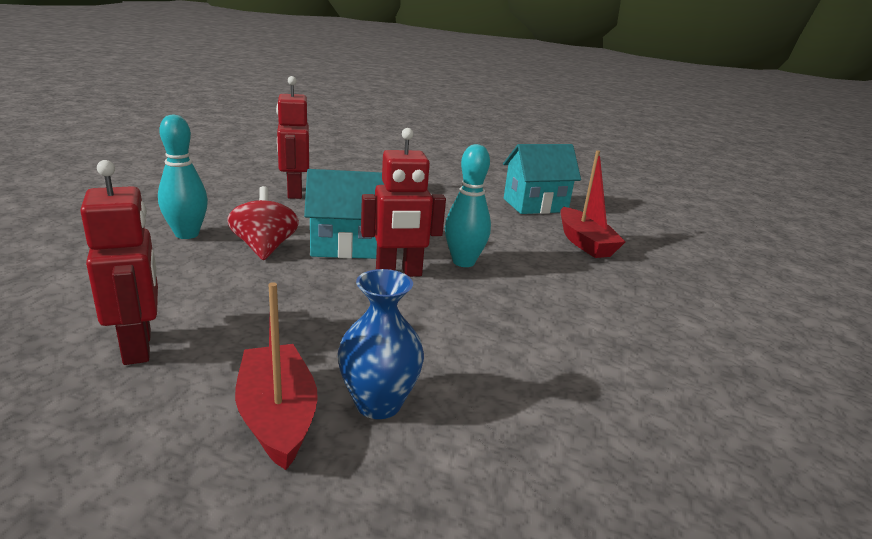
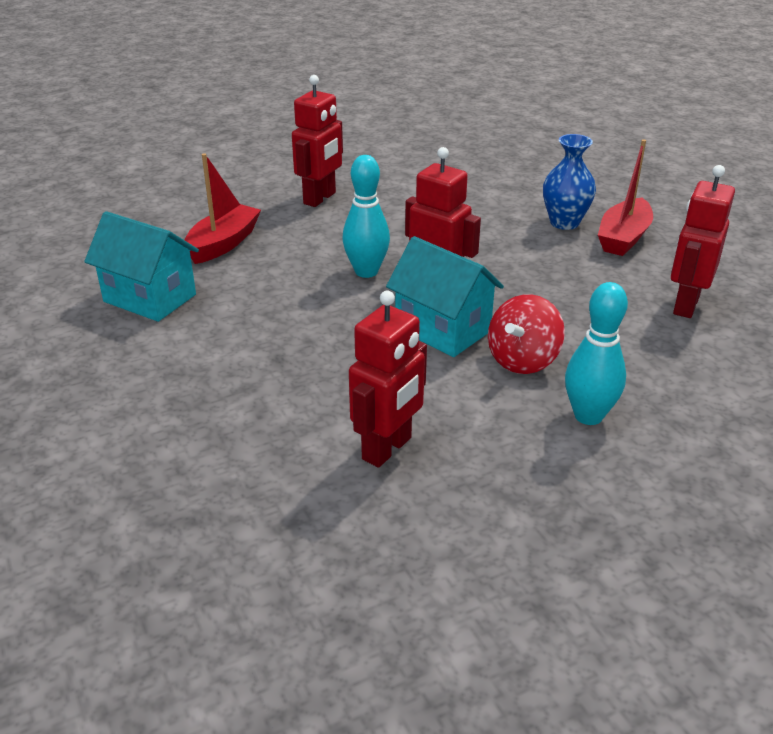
camera: 130 degrees left, 10 degrees up
none -> red robot [292,75,343,207]

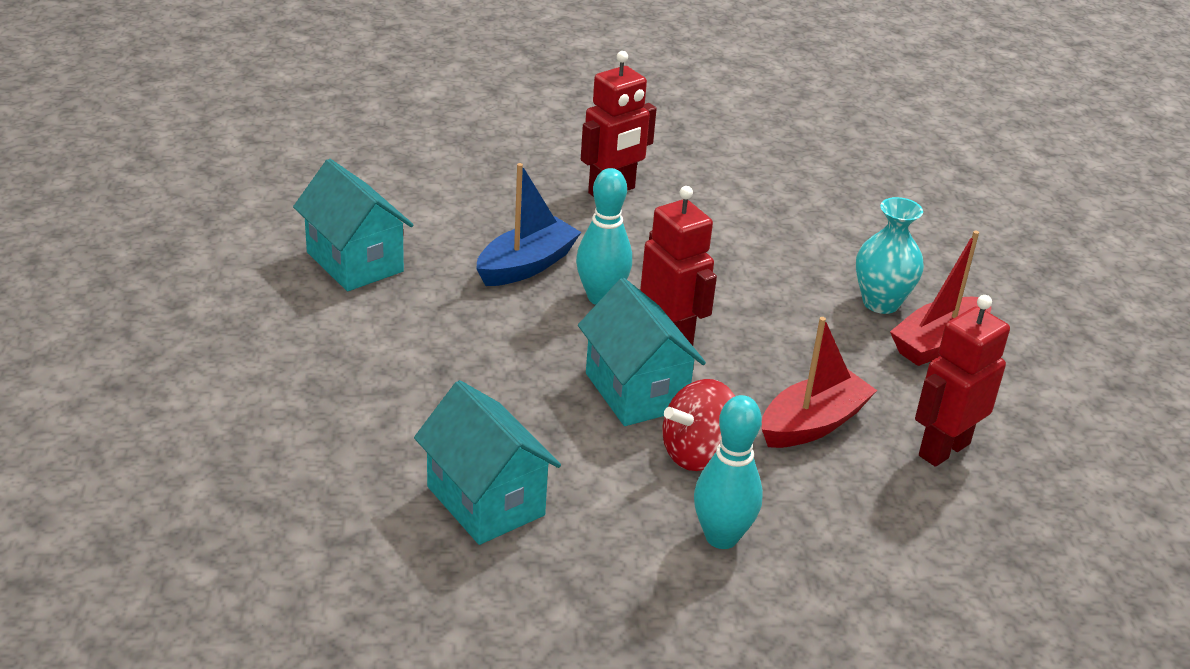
camera: 20 degrees right, 0 degrees up
red boat [185,153,261,264] -> red boat moved to [762,317,877,448]
red robot [349,291,427,468] -> turquoise house [414,380,561,545]
blue vase [543,134,596,230] -> turquoise vase [856,197,924,314]
none -> blue boat [476,163,582,286]

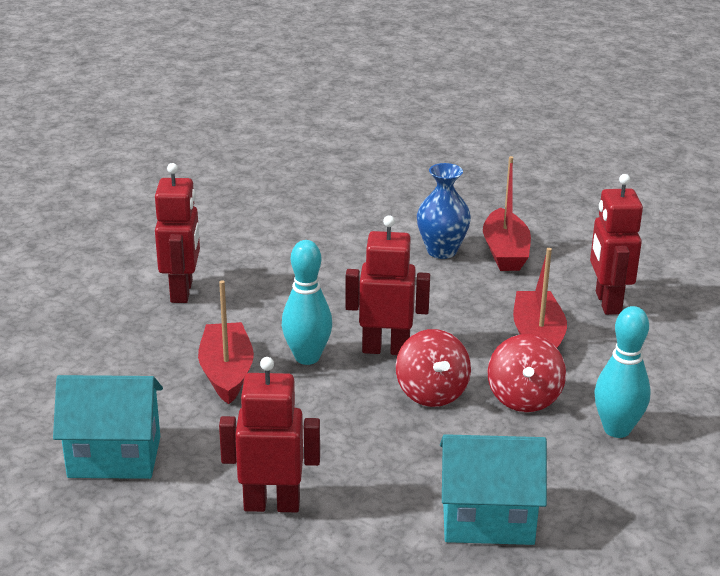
camera: 50 degrees left, 5 degrees down
blue boat [476,163,582,286] -> red boat [198,280,254,404]
turquoise house [578,278,706,426] -> red spinning top [396,329,471,407]
turquoise vase [856,197,924,314] -> blue vase [417,163,471,259]
none -> red robot [219,357,320,512]

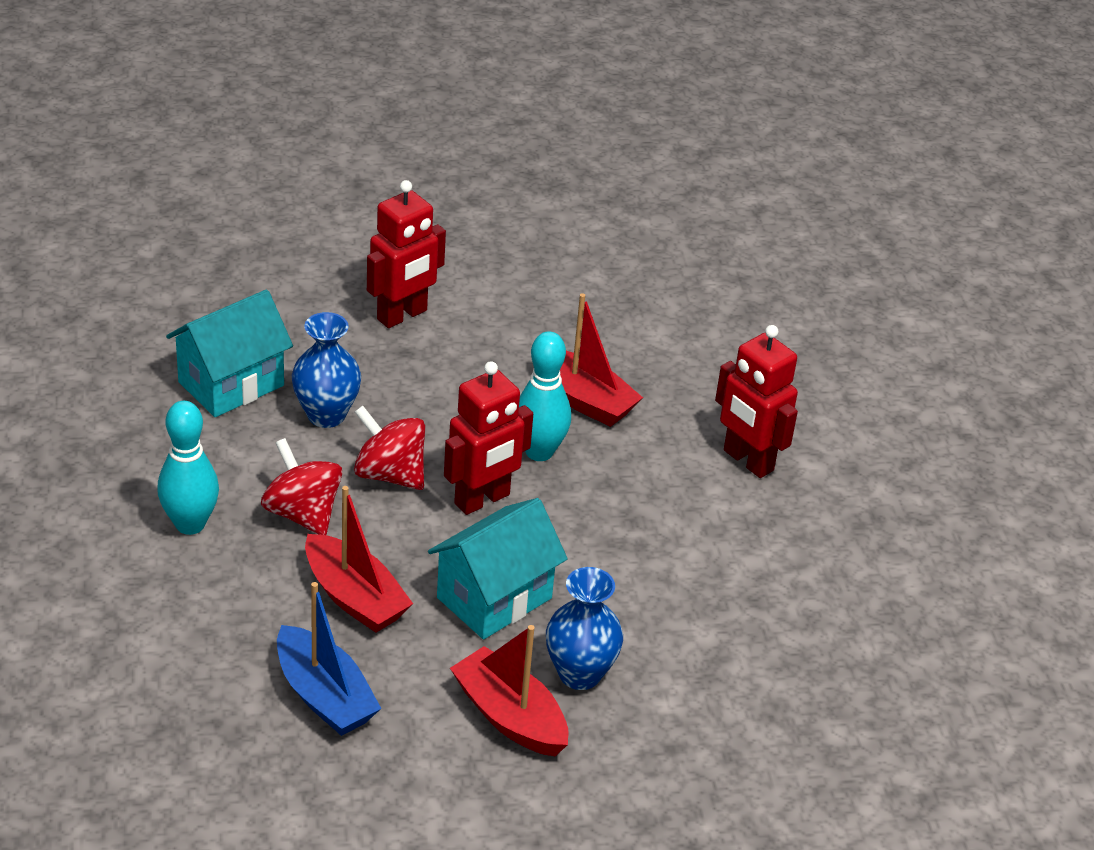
camera: 135 degrees right, 10 degrees up
turquoise house [53,375,163,479] -> turquoise house moved to [428,498,568,639]
red robot [590,174,643,315] -> blue boat [277,582,382,736]
none -> blue vase [292,312,361,428]

